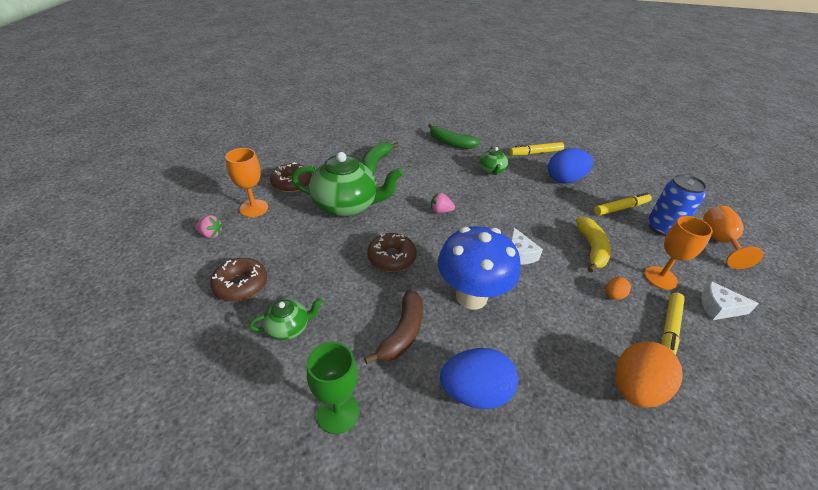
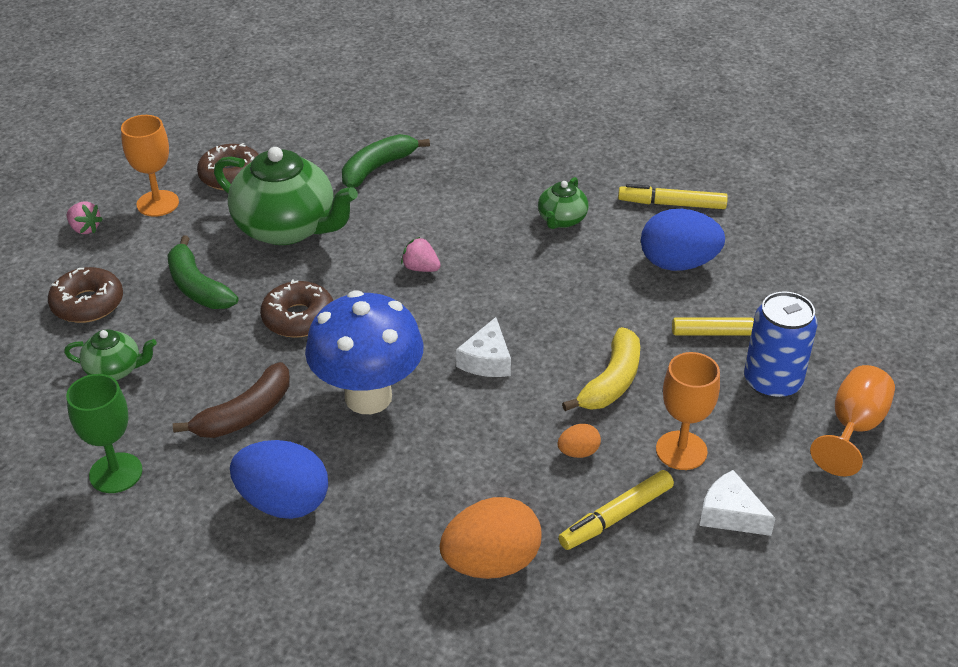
camera: 25 degrees right, 0 degrees up
green banana [428,124,480,149] -> green banana moved to [167,235,238,309]

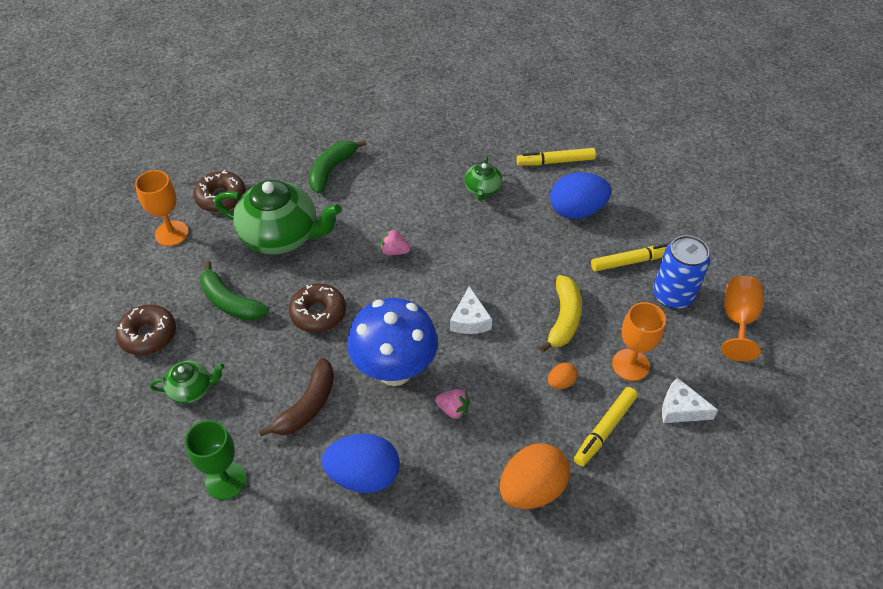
camera: 15 degrees left, 10 degrees up
pink strawberry [67,201,103,234] -> pink strawberry moved to [435,389,470,420]

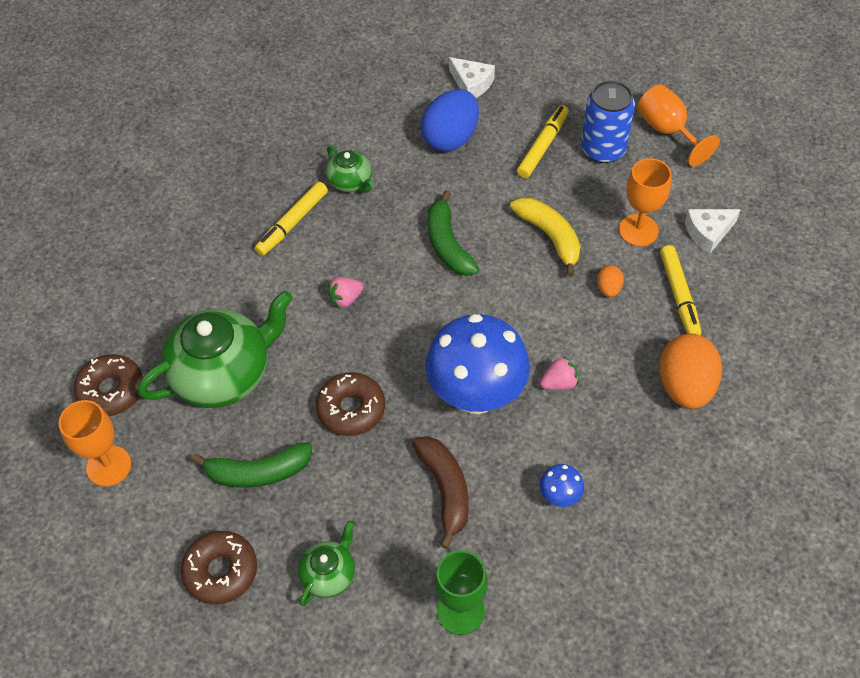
camera: 45 degrees left, 5 degrees up
green banana [309,140,367,193] -> green banana moved to [428,190,479,276]
blue egg [322,434,400,493] -> blue mushroom [540,464,584,507]
white cheese [450,286,492,334] -> white cheese moved to [449,57,495,98]
yellow marker [516,148,596,166] -> yellow marker moved to [255,182,328,256]

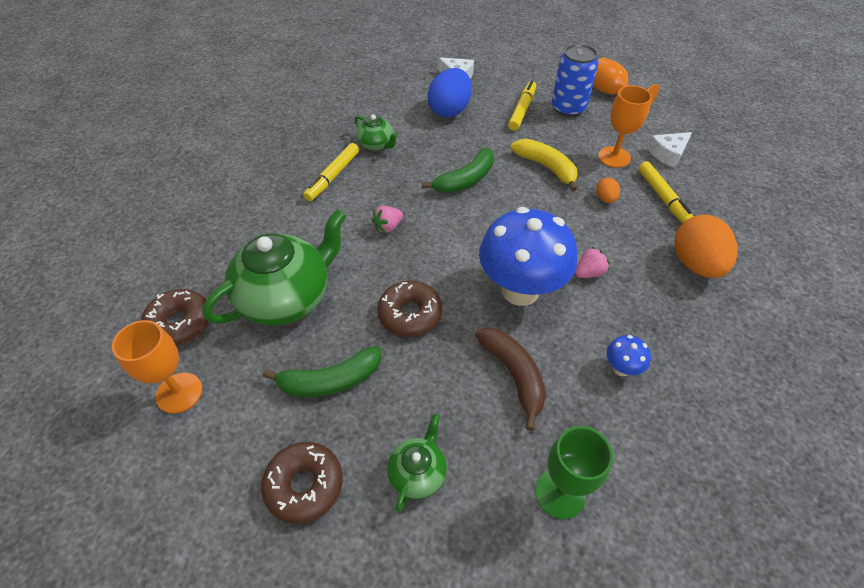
camera: 10 degrees left, 5 degrees down
green banana [428,190,479,276] -> green banana turned 105 degrees counterclockwise [422,148,494,193]

